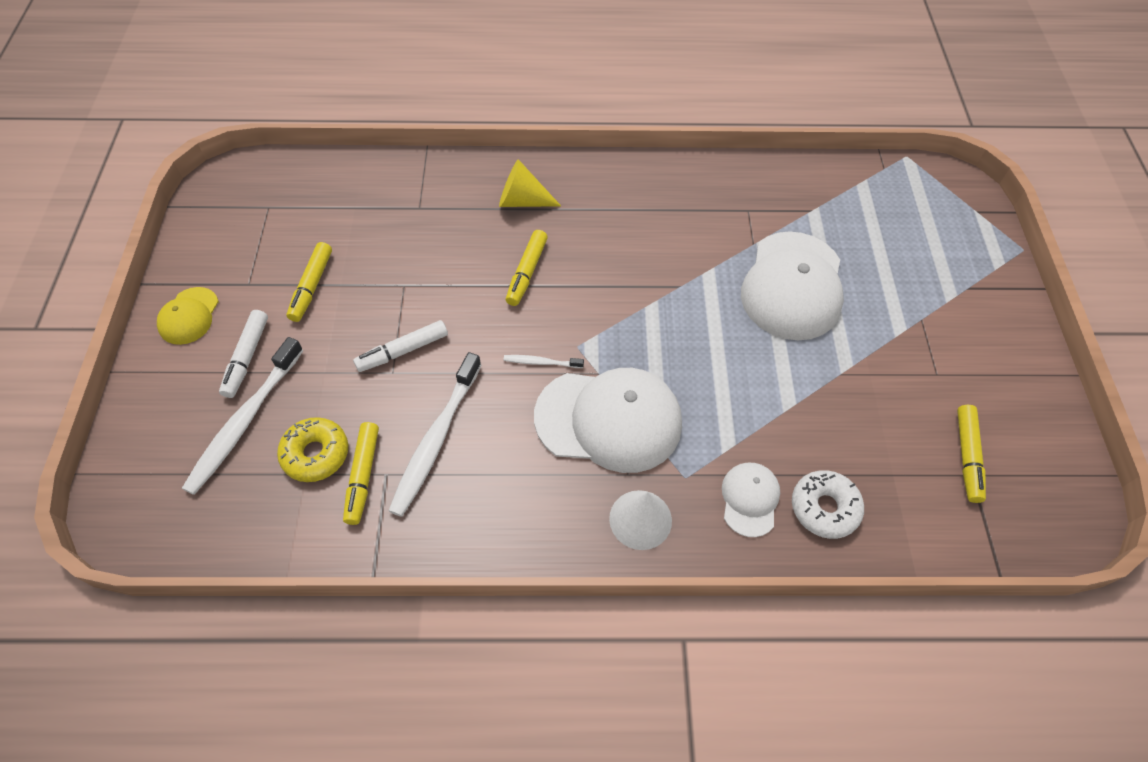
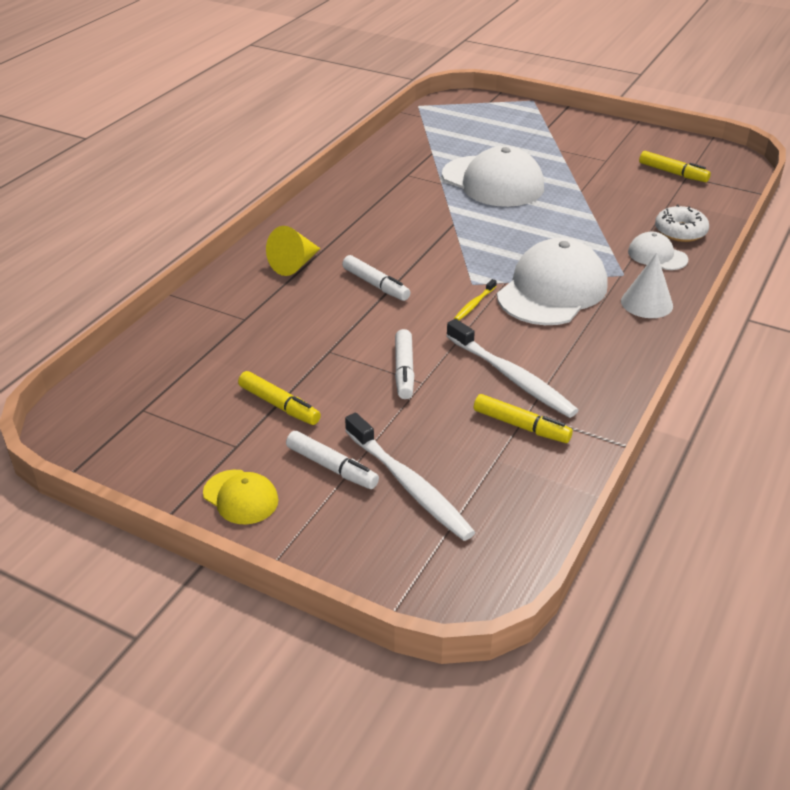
camera: 60 degrees left, 20 degrees down
yellow donut [277,417,348,482] -> none
white toothbrush [504,355,584,368] -> yellow toothbrush [454,279,497,320]
yellow marker [506,230,548,306] -> white marker [342,255,410,301]

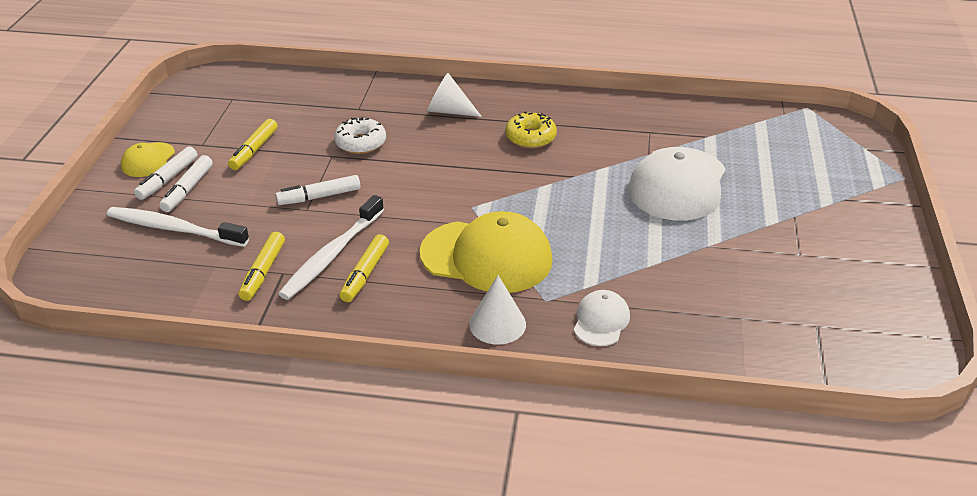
camera: 70 degrees right, 0 degrees up
yellow cone [266,226,321,276] -> white cone [427,73,482,117]
white marker [342,255,410,301] -> white marker moved to [134,147,198,200]
white toothbrush [345,413,475,541] -> white toothbrush turned 75 degrees clockwise [107,207,249,247]
yellow toothbrush [454,279,497,320] -> none
white cap [497,238,607,325] -> yellow cap [419,211,553,293]
yellow marker [639,151,711,182] -> yellow marker moved to [340,234,389,302]
white donut [655,205,709,242] -> white donut moved to [334,117,386,154]
none -> yellow donut [506,111,557,148]

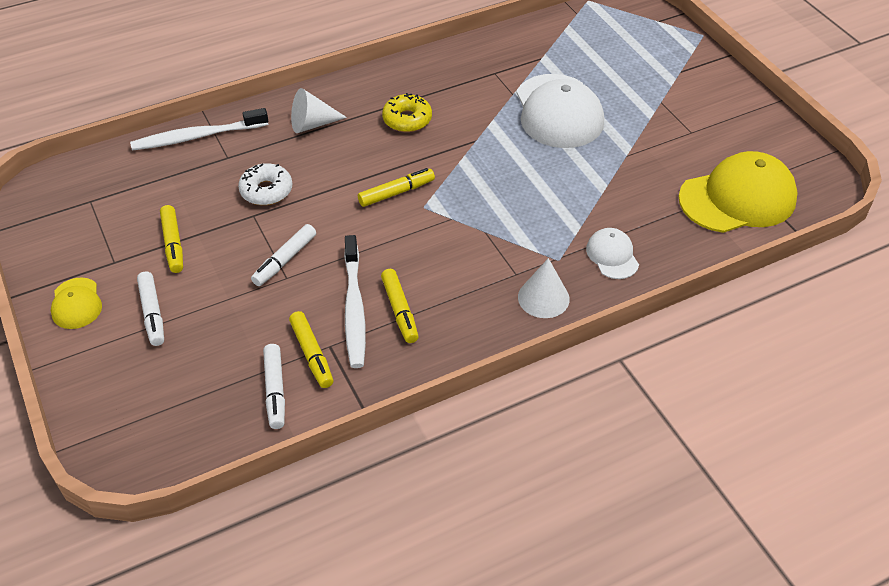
camera: 35 degrees left, 10 degrees up
white toothbrush [107,207,249,247] -> white toothbrush moved to [130,108,268,151]
white marker [134,147,198,200] -> white marker moved to [263,344,285,429]
yellow cap [419,211,553,293] -> yellow cap moved to [678,151,798,233]
none -> yellow marker [358,168,435,207]

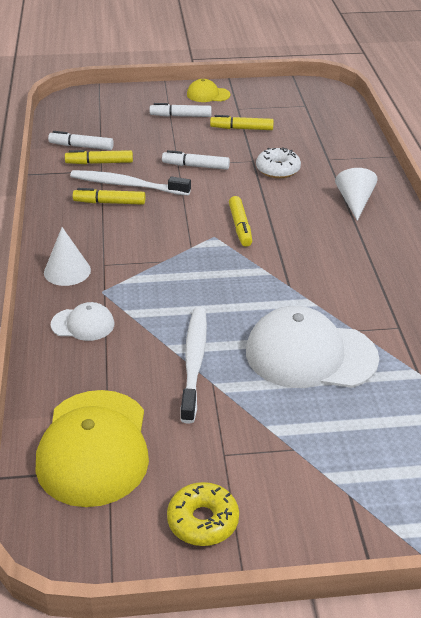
camera: 110 degrees right, 10 degrees down
white toothbrush [130,108,268,151] -> white toothbrush moved to [180,307,207,424]
white marker [251,224,316,286] -> white marker turned 45 degrees counterclockwise [162,150,230,170]
yellow donut [382,93,432,132] -> yellow donut moved to [167,482,239,546]

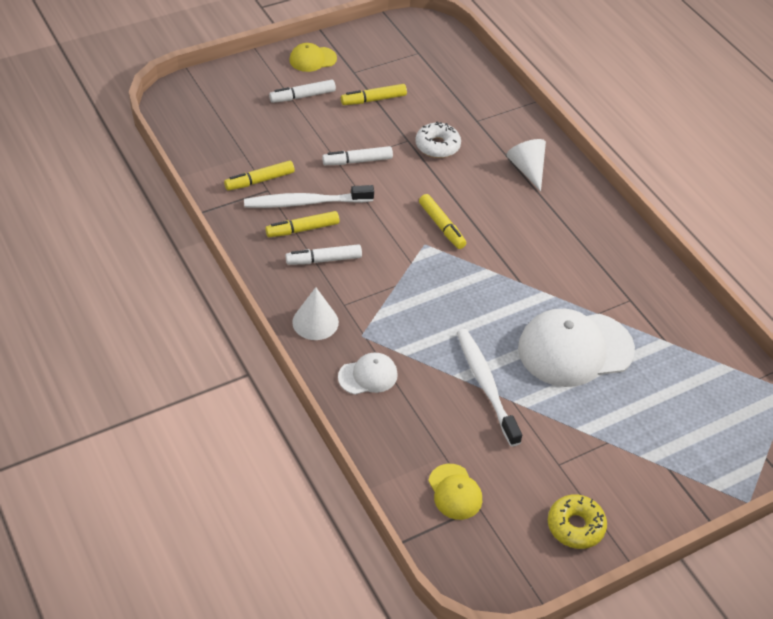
camera: 25 degrees left, 10 degrees up
yellow cap [36,390,149,507] -> yellow cap [428,464,482,520], size x0.50
white marker [48,131,114,150] -> white marker moved to [286,244,362,265]

